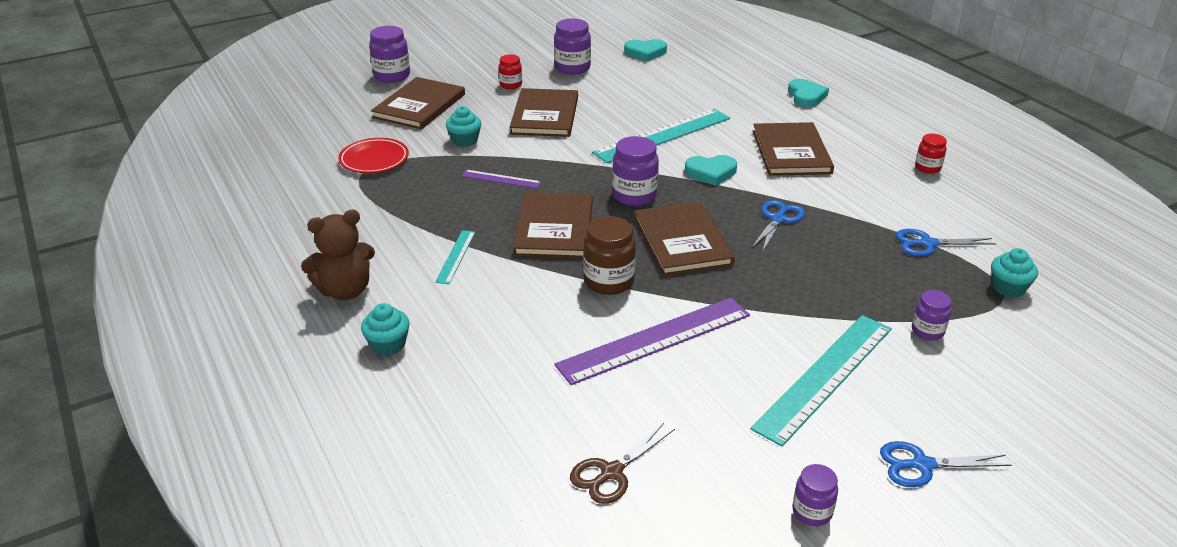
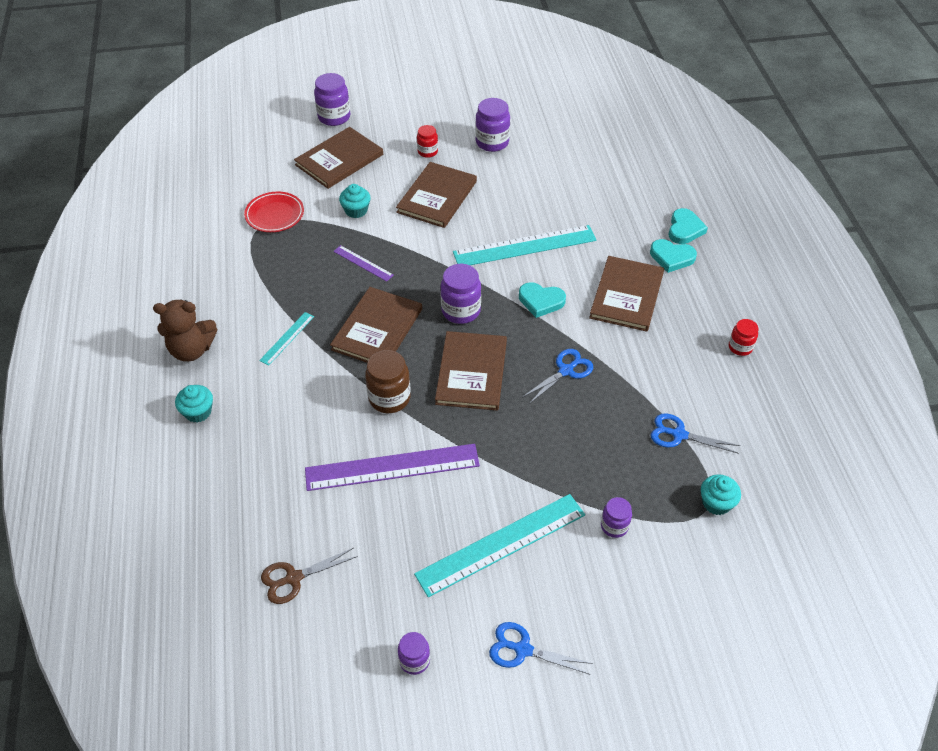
camera: 20 degrees right, 15 degrees up
turquoise heart [624,39,667,61] -> turquoise heart moved to [650,239,697,273]

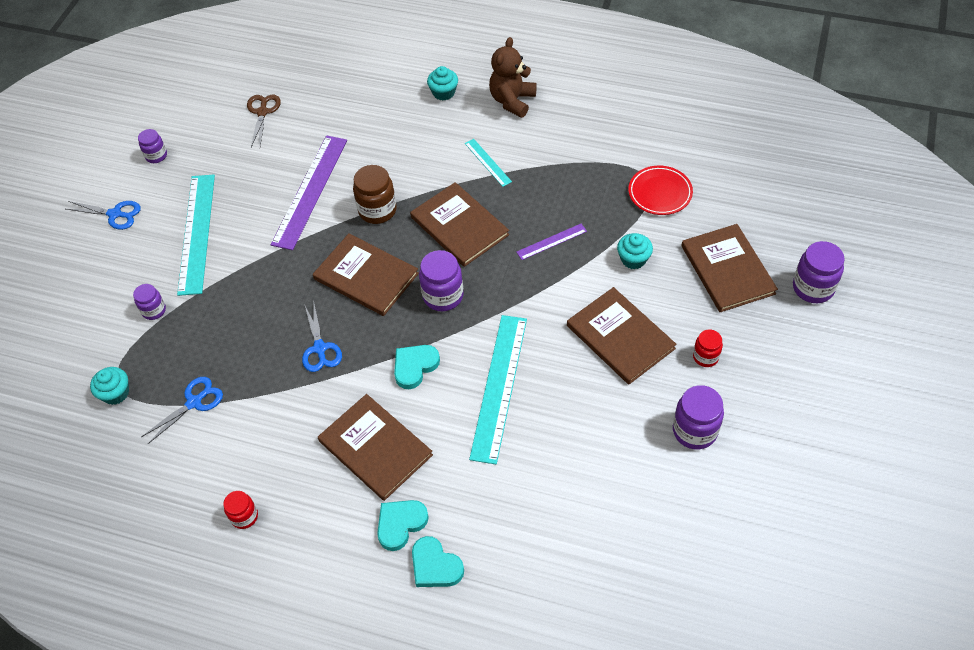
camera: 120 degrees right, 5 degrees up
blue scissors [489,622,593,674] -> blue scissors turned 60 degrees clockwise [67,201,141,230]

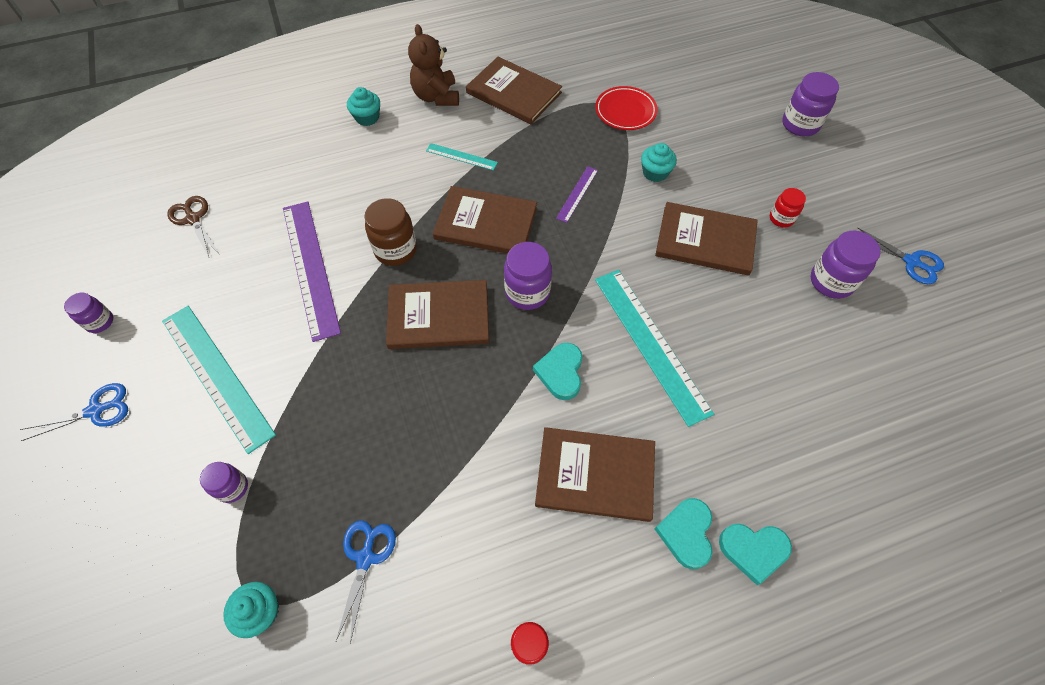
camera: 40 degrees left, 5 degrees up
blue scissors [302,304,342,372] -> blue scissors moved to [858,228,944,284]
brown book [681,224,778,312] -> brown book moved to [466,57,562,124]

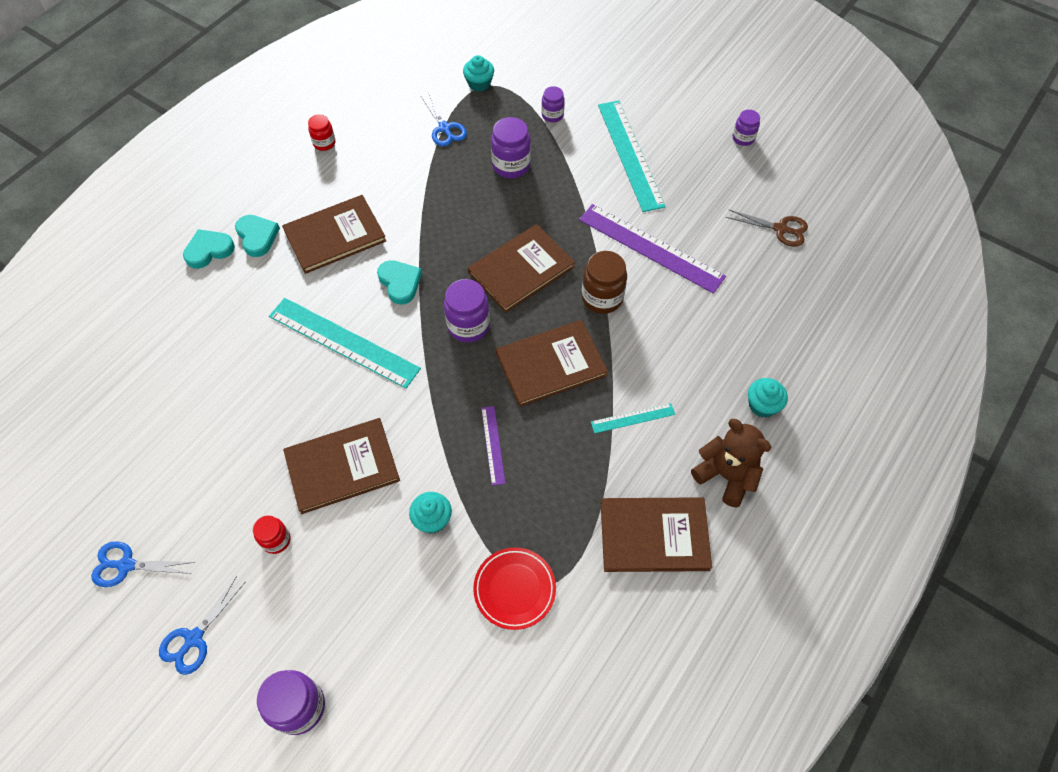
camera: 145 degrees right, 0 degrees up
blue scissors [20,383,128,441] -> blue scissors moved to [159,576,245,675]
turquoise ruler [162,306,276,454] -> turquoise ruler turned 60 degrees clockwise [598,100,666,212]
purple jar [811,231,881,299] -> purple jar moved to [491,117,531,178]

